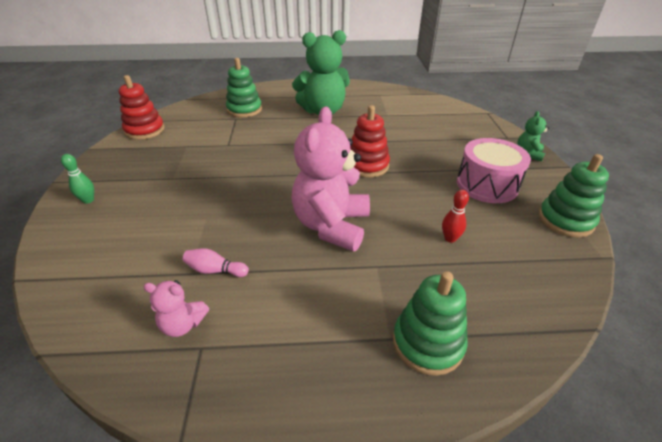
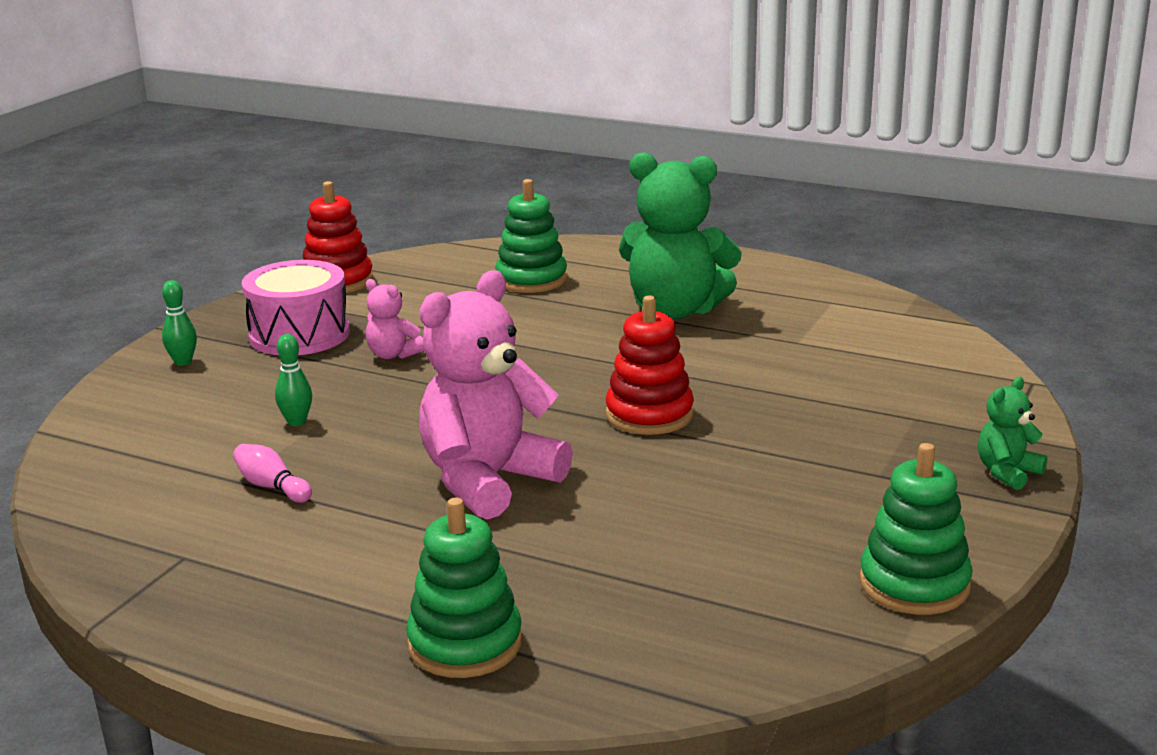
camera: 30 degrees right, 15 degrees down
pink teddy bear [144,280,209,337] -> pink teddy bear moved to [366,279,425,359]
red bowling pin [442,190,469,243] -> none
pink drum [457,138,531,203] -> pink drum moved to [242,260,350,355]
none -> green bowling pin [275,334,312,426]

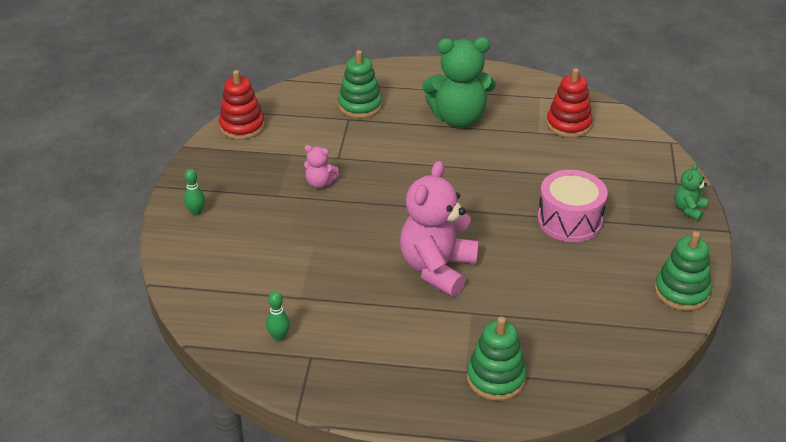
camera: 20 degrees left, 15 degrees up
pink bowling pin [233,444,312,503] -> none
pink drum [242,260,350,355] -> pink drum moved to [538,170,608,242]
green bowling pin [275,334,312,426] -> green bowling pin moved to [266,291,290,341]
red stacking toy [606,295,694,435] -> red stacking toy moved to [546,68,592,138]

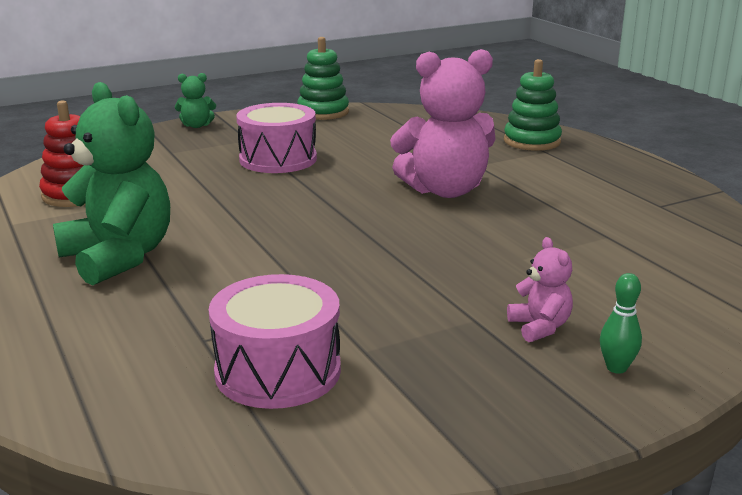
camera: 125 degrees left, 15 degrees down
red stacking toy [219,70,265,140] -> none
green bowling pin [266,291,290,341] -> none
pink teddy bear [304,145,339,188] -> pink teddy bear moved to [507,237,573,342]
green stacking toy [338,50,382,118] -> none
none -> pink drum [208,274,341,409]

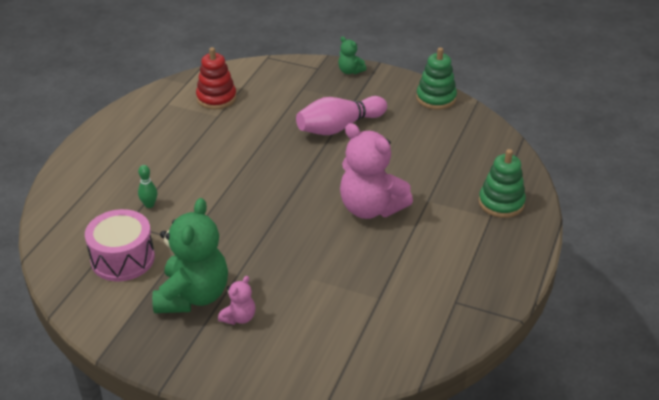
camera: 50 degrees right, 15 degrees up
green teddy bear [53,82,170,285] -> green teddy bear moved to [152,198,228,313]
pink drum [236,103,317,173] -> pink bowling pin [296,96,387,135]
green bowling pin [600,273,642,374] -> green bowling pin moved to [138,165,157,208]

